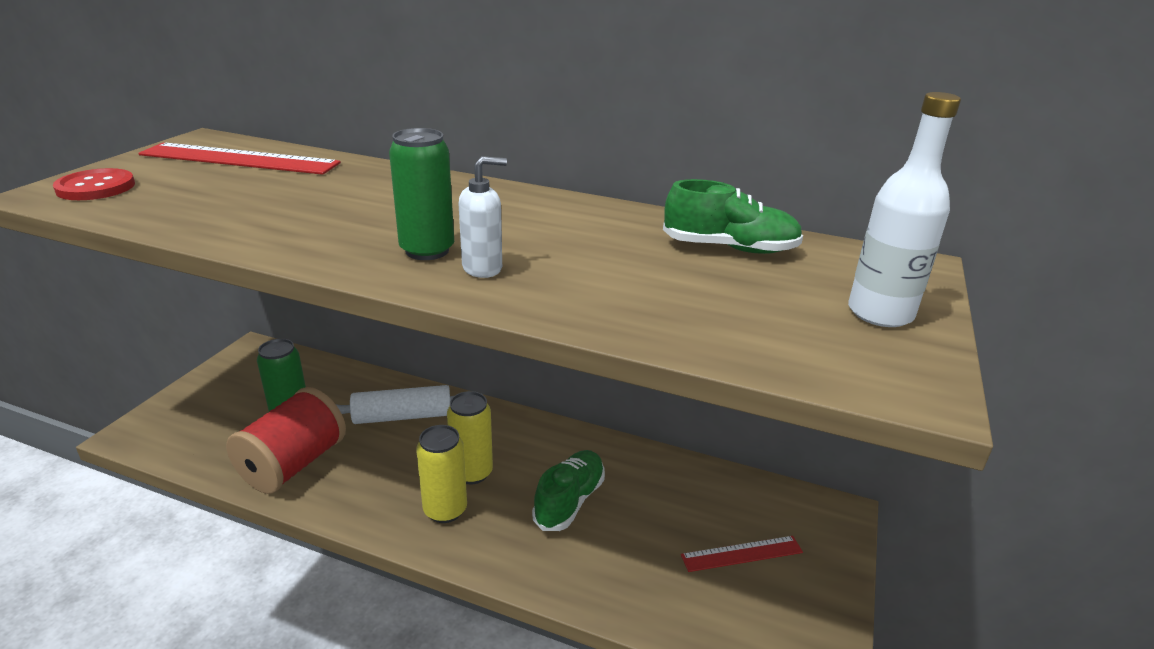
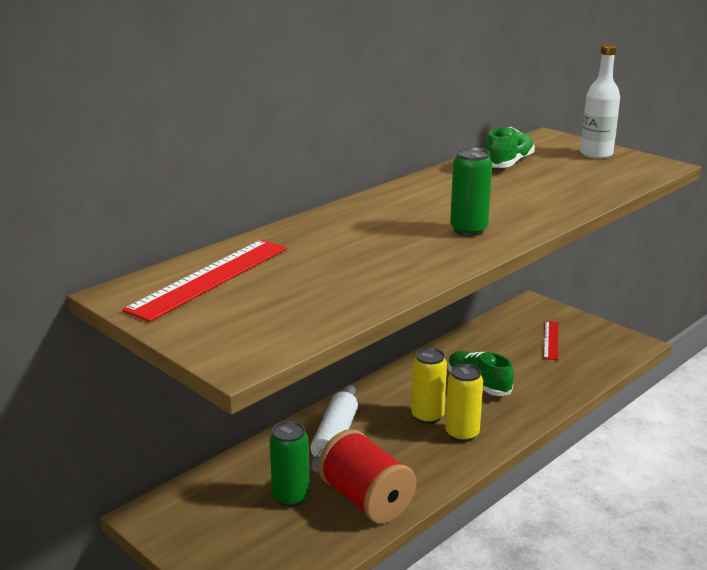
camera: 65 degrees left, 5 degrees down
red button [53,168,135,200] -> none
white soap dispenser [459,156,507,278] -> none

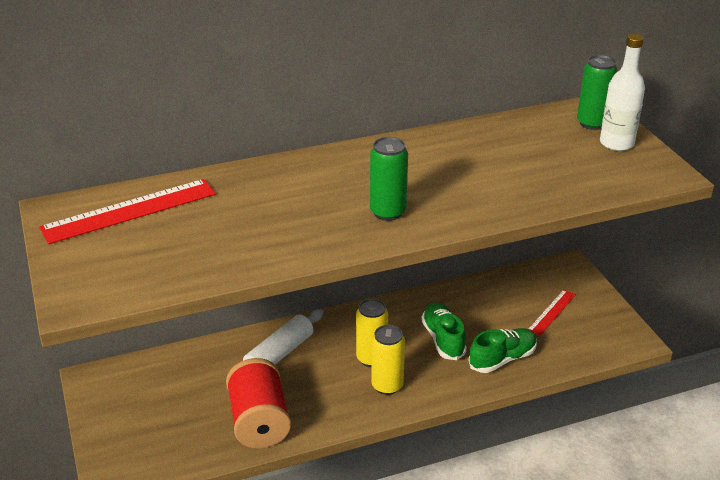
camera: 25 degrees right, 10 degrees up
green can [270,421,310,507] -> green can moved to [577,55,618,130]
green shoe [485,127,535,168] -> green shoe moved to [469,328,537,373]

